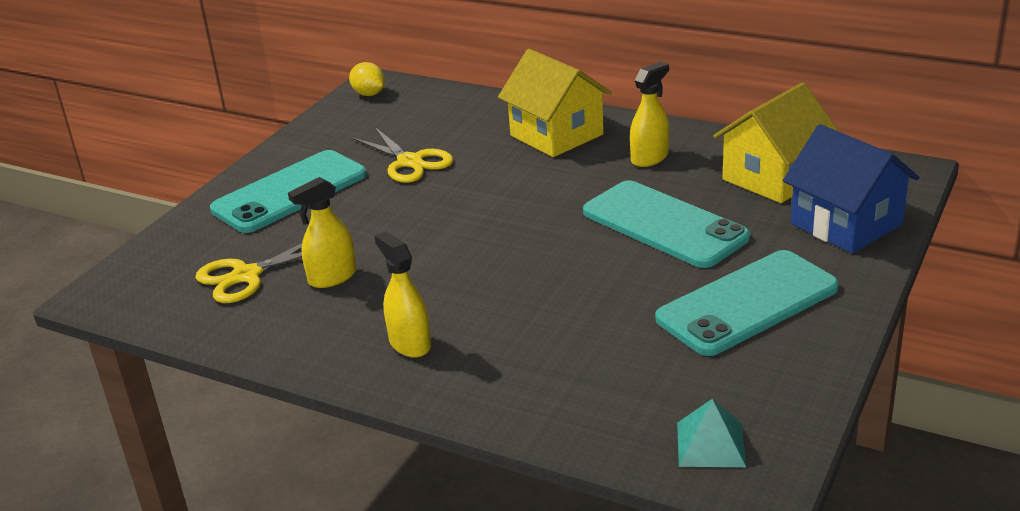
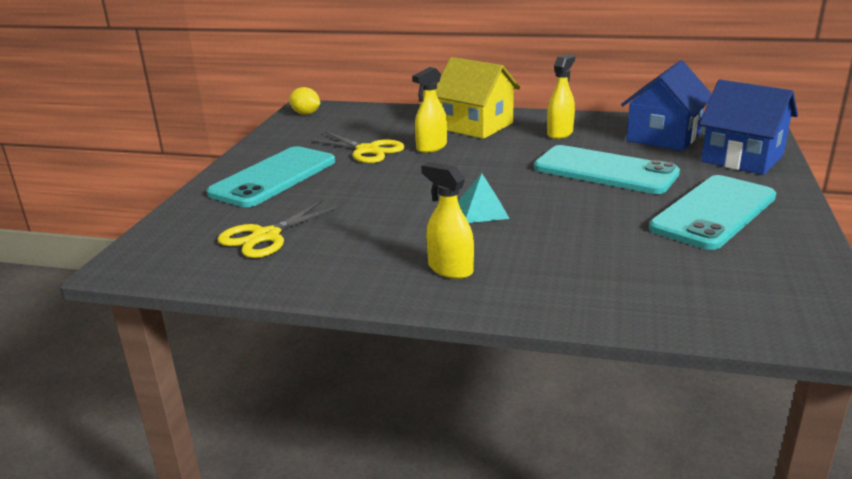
camera: 15 degrees left, 5 degrees down
yellow spray bottle [288,177,356,288] -> yellow spray bottle moved to [412,67,447,153]
turquoise pyramid [677,399,746,467] -> turquoise pyramid moved to [458,173,510,223]
yellow house [713,82,839,203] -> blue house [621,60,712,151]

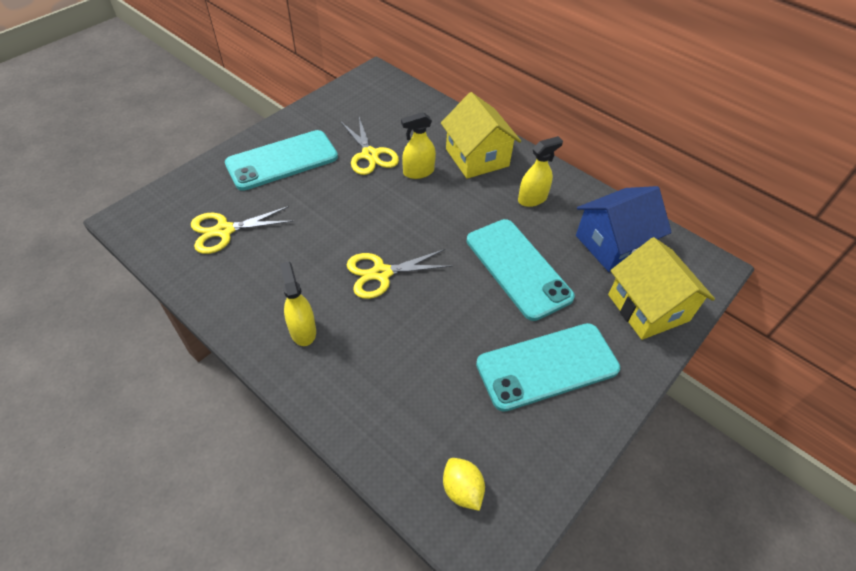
camera: 25 degrees right, 25 degrees up
yellow lemon [289,87,320,115] -> yellow lemon moved to [443,458,485,511]
turquoise pyramid [458,173,510,223] -> yellow scissors [347,249,453,299]
blue house [699,80,798,175] -> yellow house [608,237,715,340]

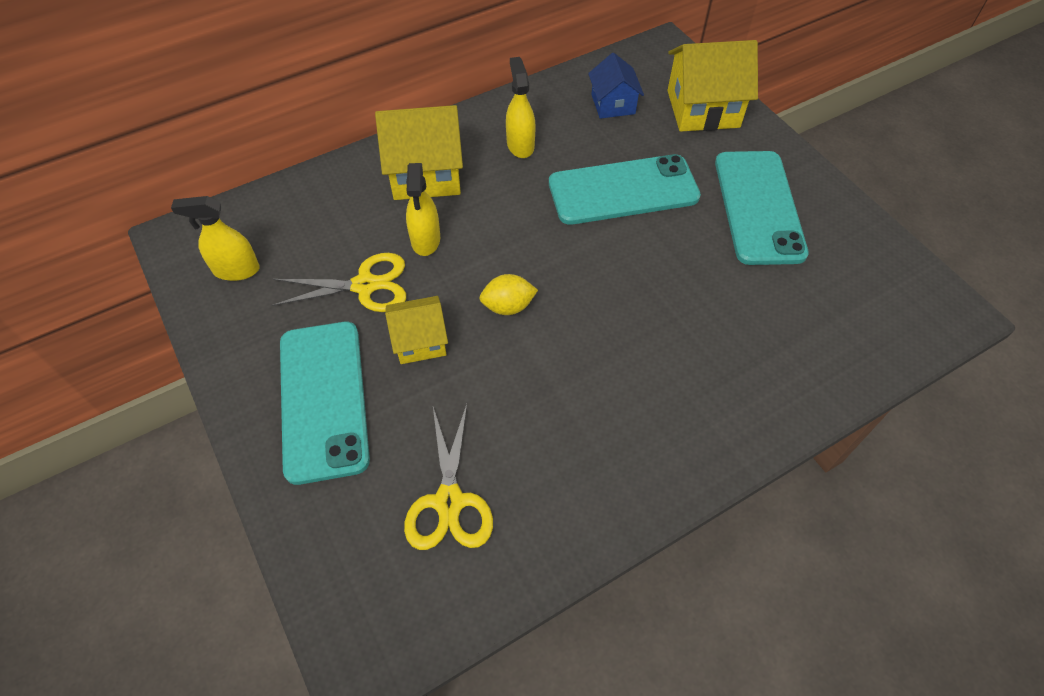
camera: 70 degrees left, 5 degrees up
yellow spray bottle [280,262,316,346] -> yellow spray bottle moved to [171,196,259,281]
yellow scissors [347,249,453,299] -> none
yellow lemon [443,458,485,511] -> yellow lemon moved to [479,274,538,315]
blue house [576,186,672,272] -> blue house [588,53,644,119], size x0.60
none -> yellow house [385,296,448,364]

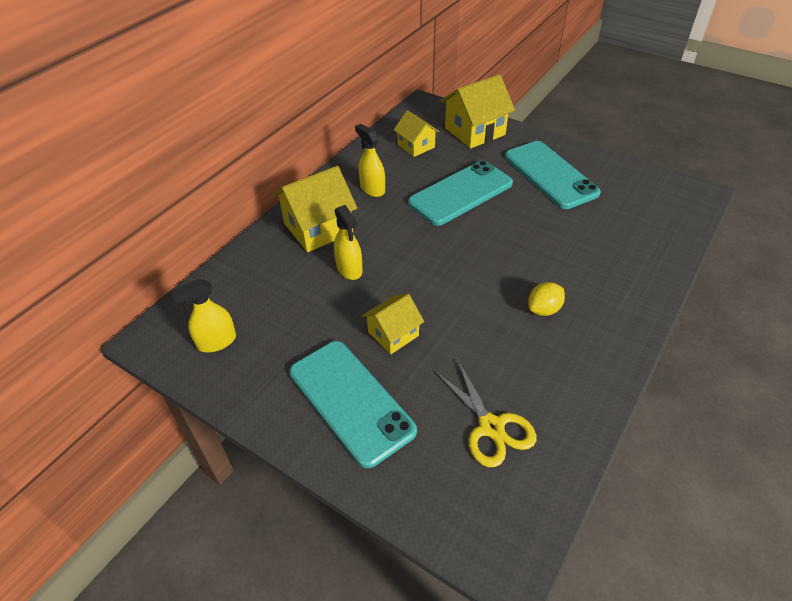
camera: 25 degrees left, 10 degrees down
yellow scissors [271,253,406,312] -> none
yellow lemon [479,274,538,315] -> yellow lemon moved to [528,282,565,316]
blue house [588,53,644,119] -> yellow house [394,110,439,157]

